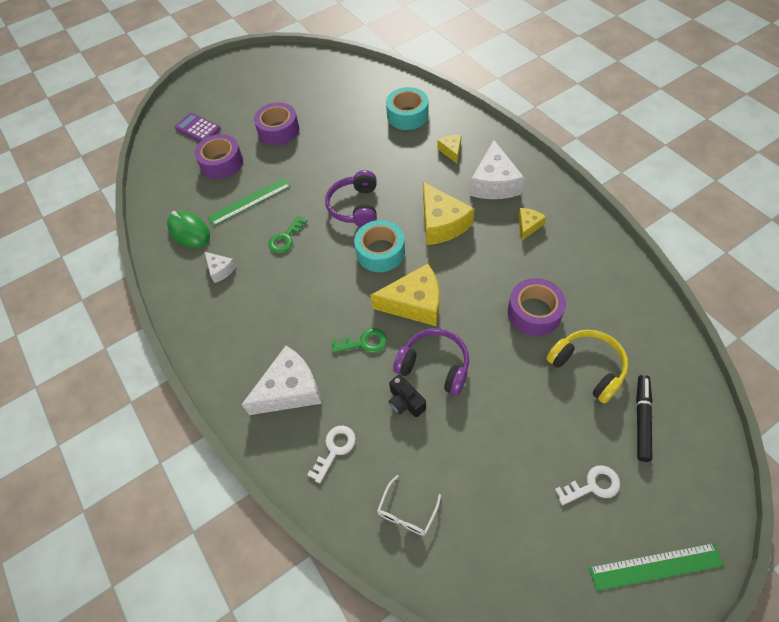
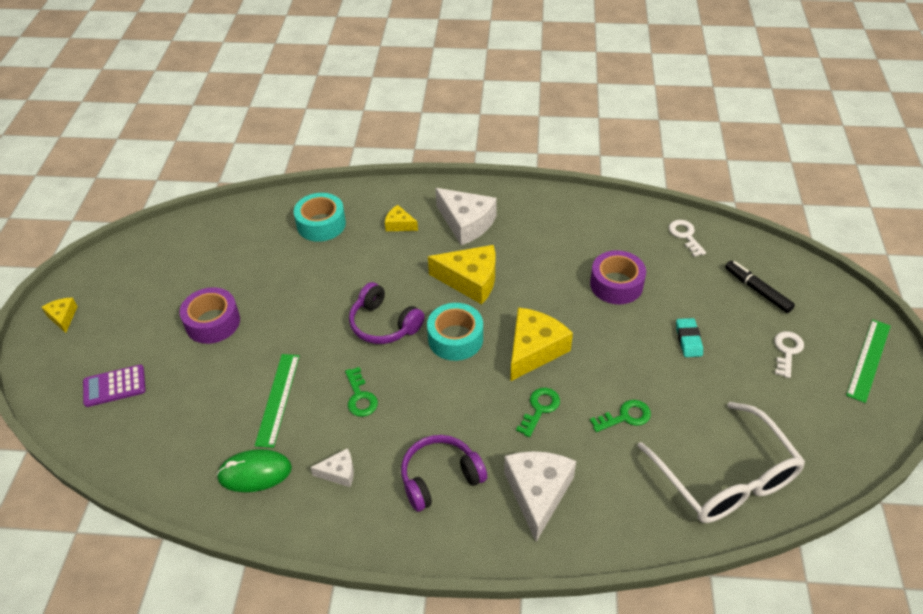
camera: 55 degrees left, 10 degrees down
purple tape [194,134,243,179] -> none
white key [307,426,356,484] -> white key moved to [669,220,706,257]
white glasses [377,475,441,536] -> white glasses [637,402,805,523], size x2.39
black camera [389,375,426,417] -> green key [590,400,651,432]
purple headphones [393,328,469,395] -> purple headphones moved to [401,435,487,512]
yellow cheese [518,208,546,241] -> yellow cheese moved to [42,298,78,333]
yellow headphones [546,330,629,404] -> none
none -> turquoise eraser [676,318,703,357]

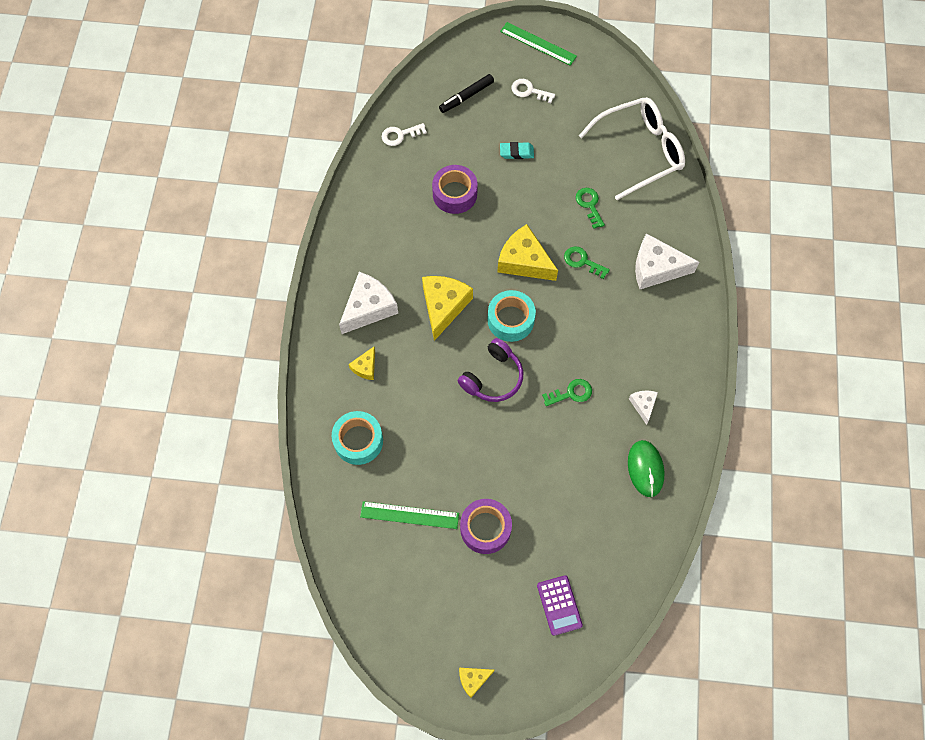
camera: 90 degrees left, 20 degrees up
green ruler [255,354,300,448] -> green ruler moved to [360,501,459,529]
purple headphones [401,435,487,512] -> none

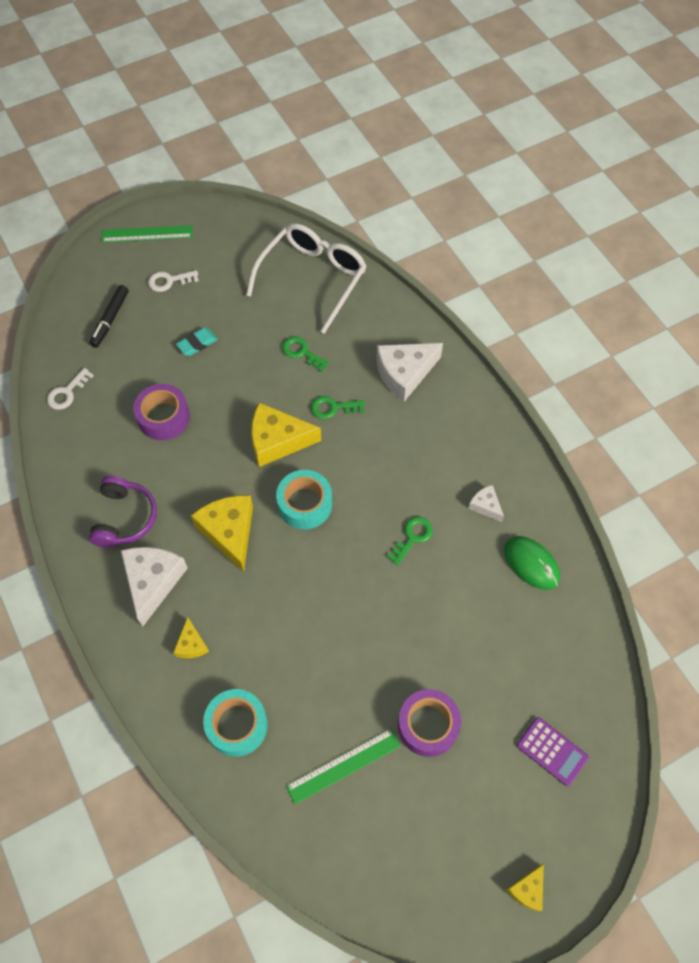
camera: 35 degrees left, 5 degrees down
purple headphones [458,338,523,402] -> purple headphones moved to [89,476,157,548]

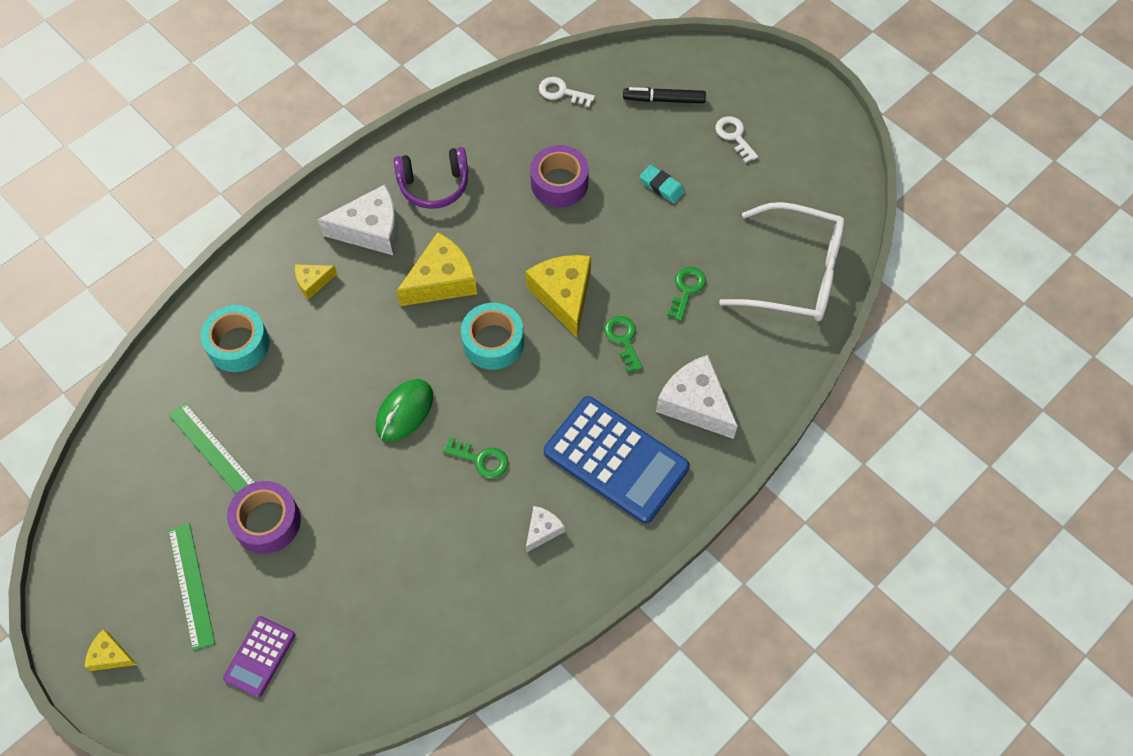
camera: 75 degrees right, 0 degrees up
green ruler [101,225,193,242] -> green ruler moved to [168,523,215,651]
green mouse [504,536,560,590] -> green mouse moved to [376,379,433,442]
none -> blue calculator [544,396,690,524]

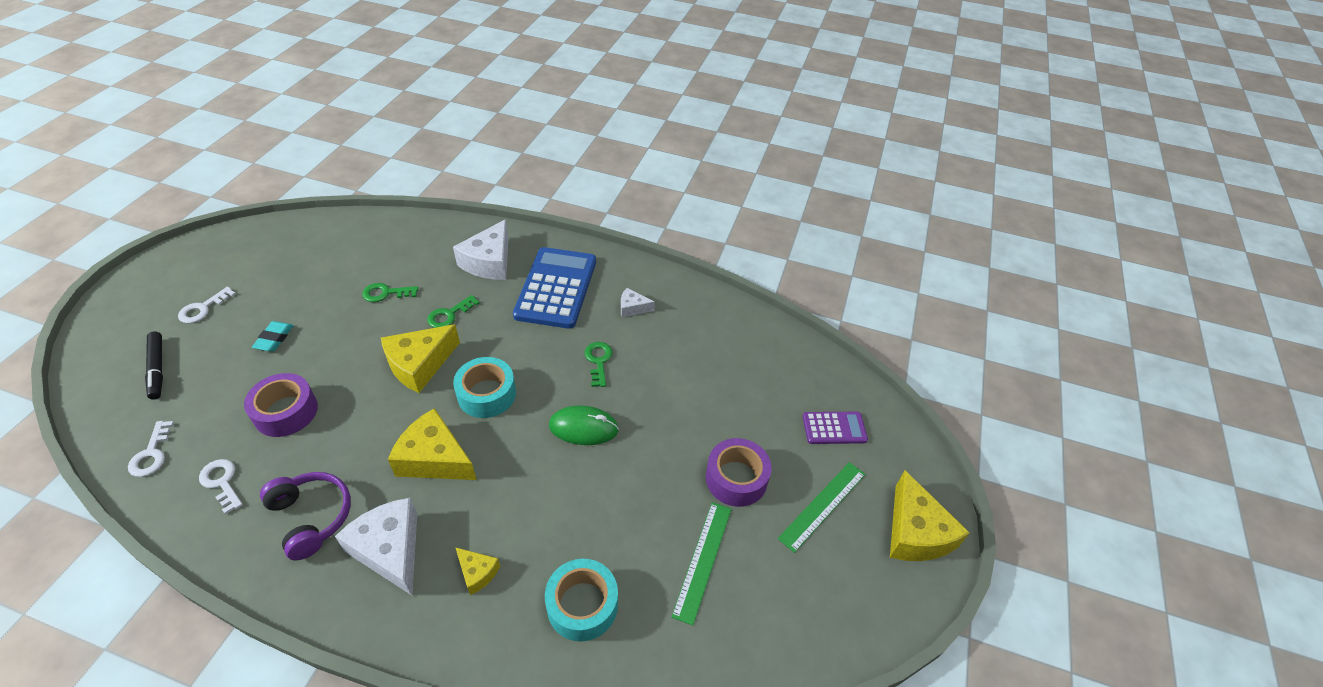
camera: 120 degrees left, 15 degrees down
yellow cheese [84,629,137,671] -> yellow cheese [890,470,970,561], size x1.95
white glasses [719,202,845,321] -> none
none -> white key [199,459,243,514]

